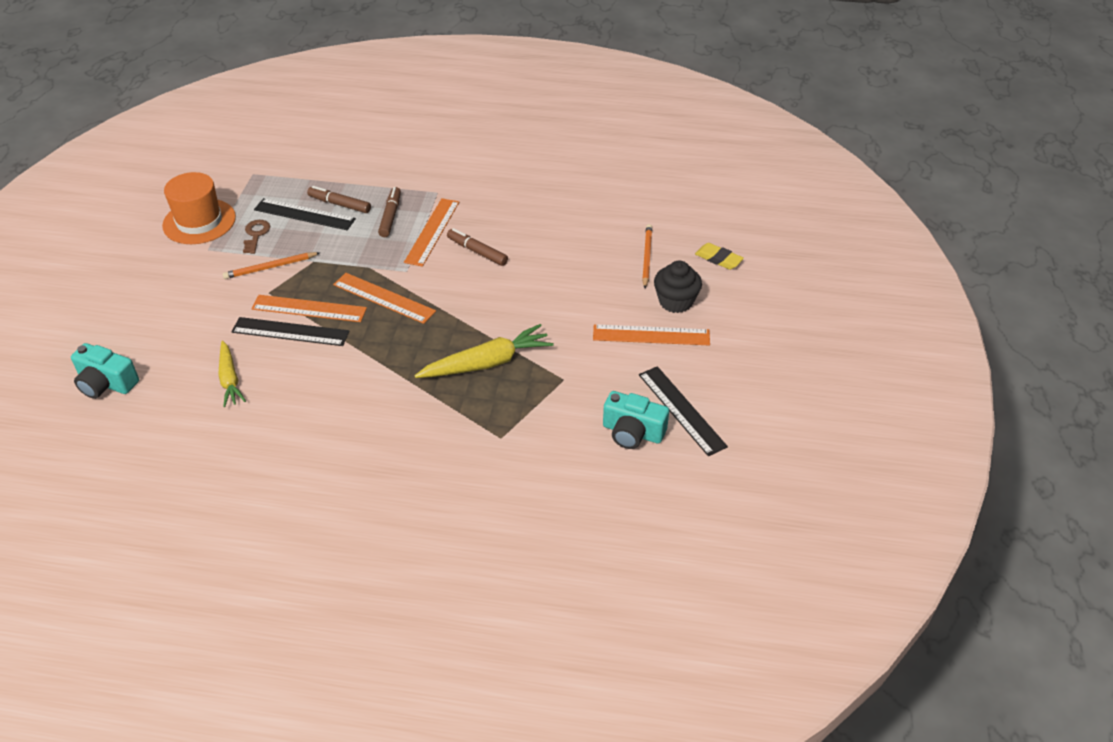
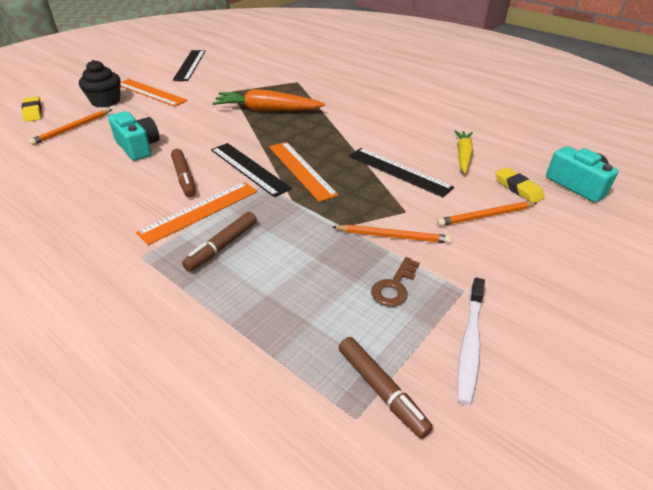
camera: 150 degrees left, 5 degrees down
orange hat [162,172,236,244] -> white toothbrush [457,278,485,405]
orange ruler [251,295,367,322] -> none
black ruler [254,198,356,230] -> black ruler moved to [211,143,292,197]
brown marker [307,186,371,213] -> brown marker moved to [338,337,433,439]
yellow carrot [415,324,553,378] -> orange carrot [212,89,325,111]
turquoise camera [603,391,669,449] -> turquoise camera moved to [108,111,160,161]
none -> orange pencil [437,202,537,226]
none -> yellow eraser [495,167,545,202]

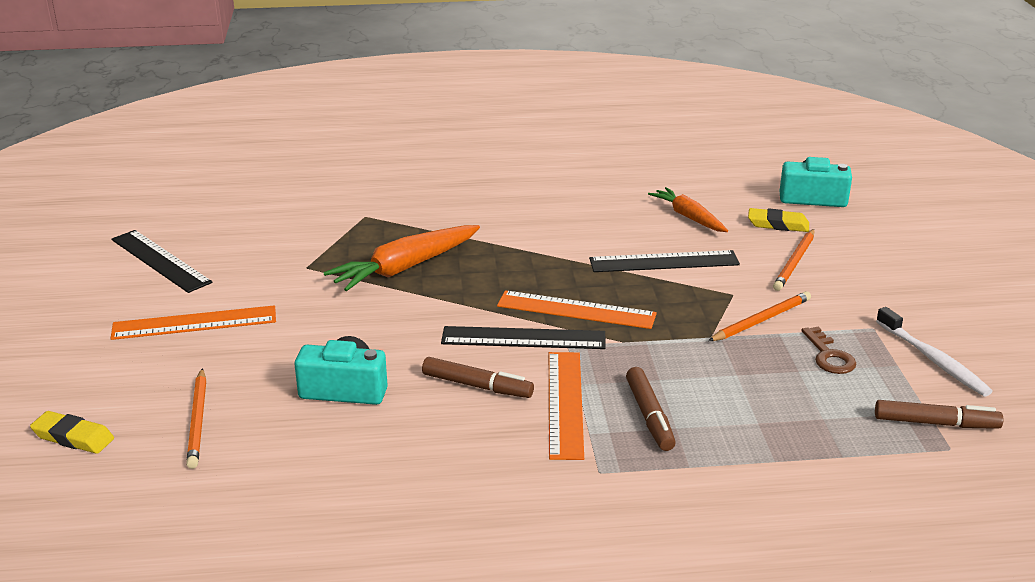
camera: 45 degrees left, 10 degrees down
black cupcake [79,60,120,108] -> none
yellow carrot [454,130,473,174] -> orange carrot [648,187,728,232]

